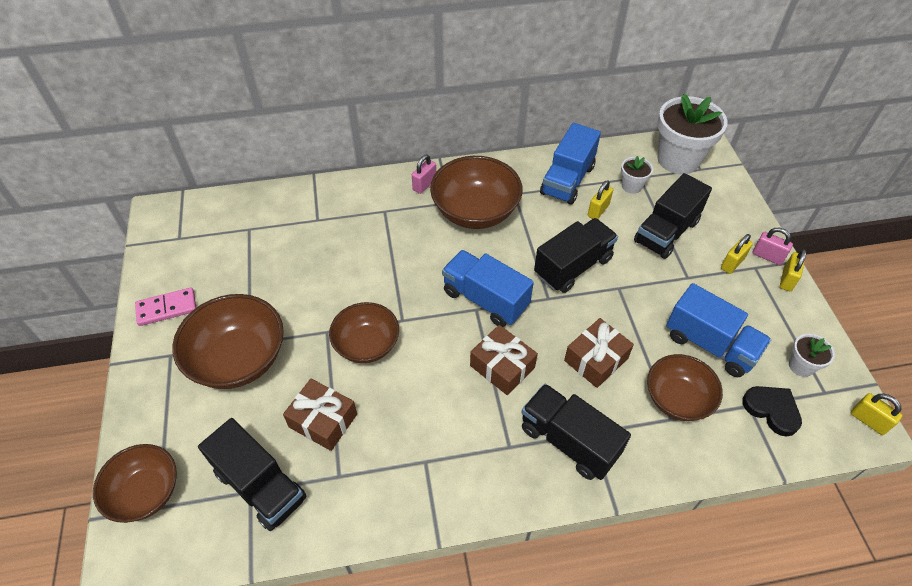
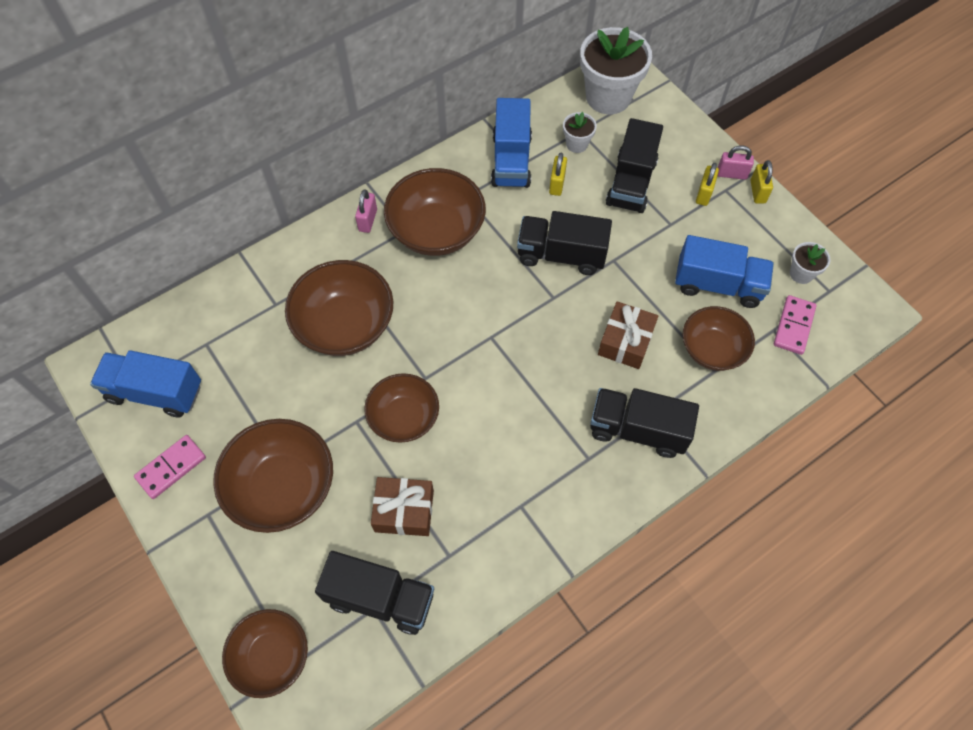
camera: 25 degrees left, 10 degrees up
blue truck [442,250,534,327] -> blue truck moved to [90,350,201,418]
brown gift [470,325,538,395] -> none
black truck [534,218,618,293] -> black truck turned 105 degrees counterclockwise [517,211,612,275]
black heart [742,386,802,437] -> pink domino [774,295,817,355]
yellow padlock [851,393,903,435] -> none
none -> brown bowl [285,260,393,356]

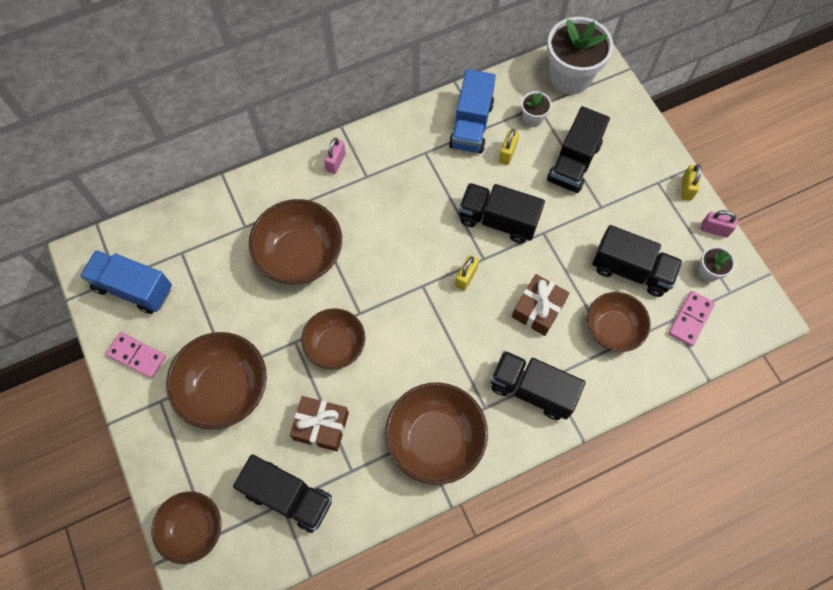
camera: 10 degrees right, 5 degrees up
pink domino [134,435,206,499] -> pink domino turned 60 degrees clockwise [106,332,166,378]
brown bowl [384,168,486,256] -> brown bowl moved to [385,382,488,485]
blue truck [675,235,774,308] -> black truck [592,225,683,297]
yellow padlock [696,163,719,206] -> yellow padlock moved to [455,255,479,291]
pink padlock [718,145,754,180] -> pink padlock moved to [701,210,738,238]

